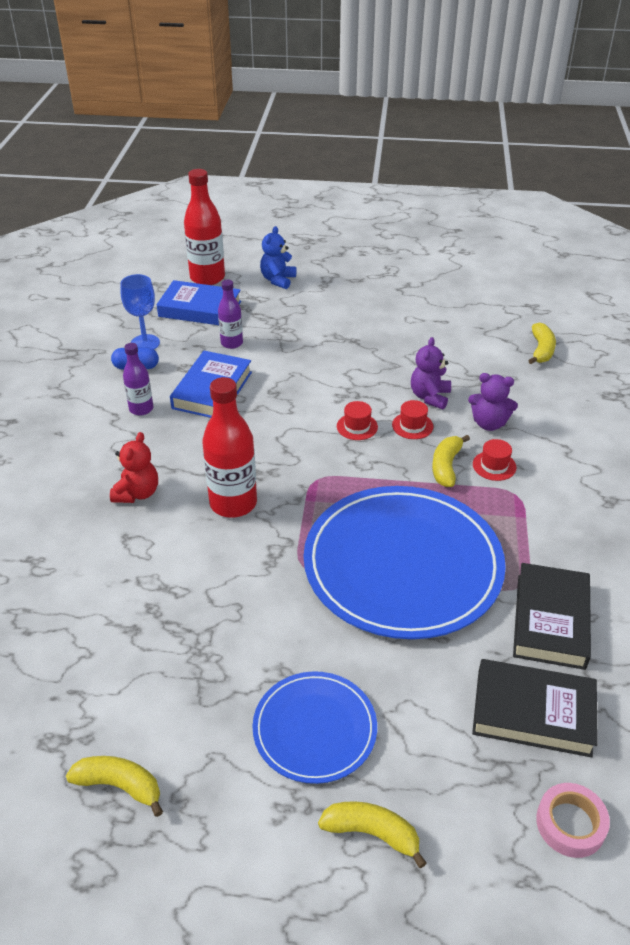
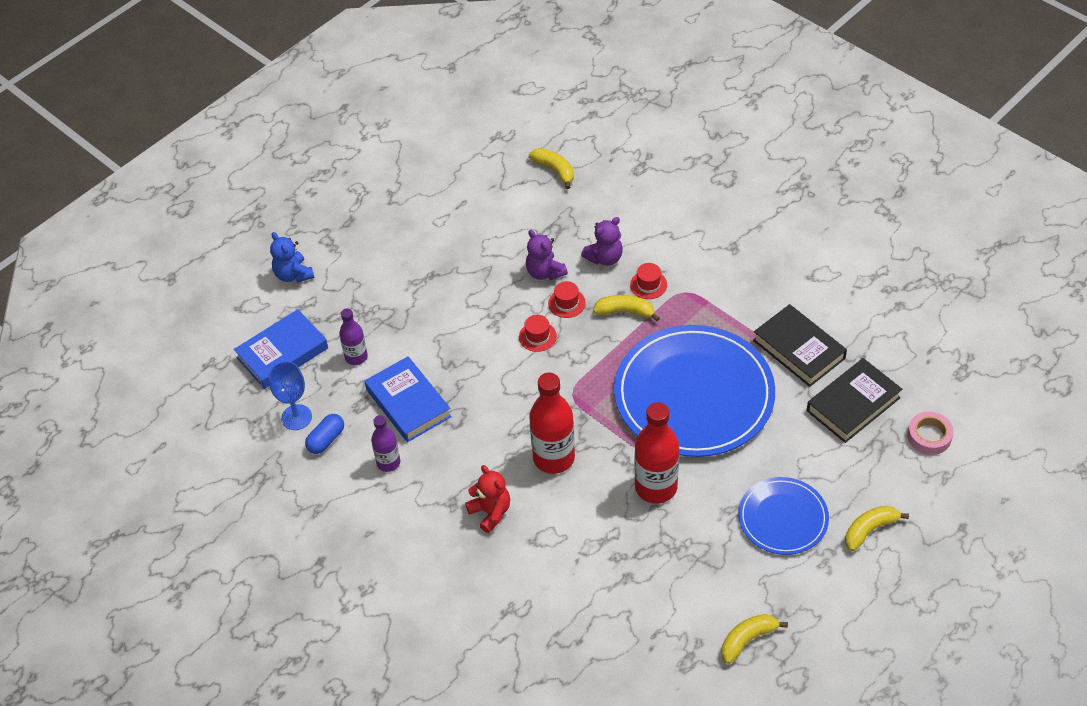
camera: 50 degrees left, 10 degrees up
red bottle [184,169,225,285] -> red bottle moved to [634,402,679,504]
yellow banana [432,435,470,487] -> yellow banana turned 135 degrees clockwise [593,295,660,321]

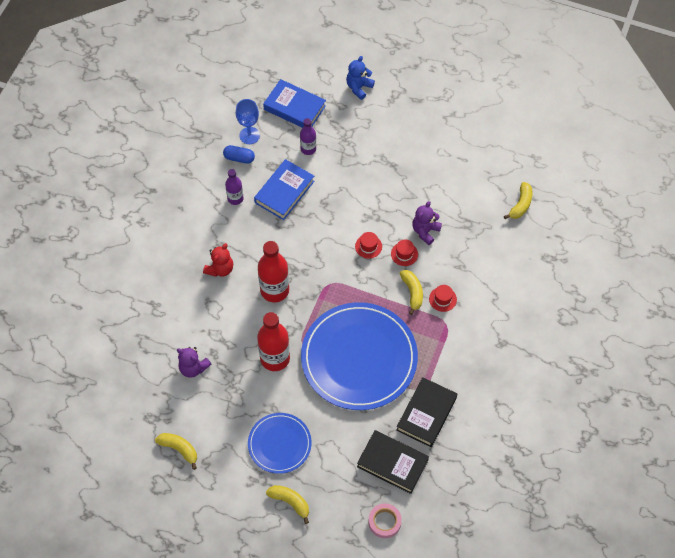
camera: 65 degrees right, 10 degrees up
purple teddy bear [581,217,623,266] -> purple teddy bear moved to [177,347,211,378]

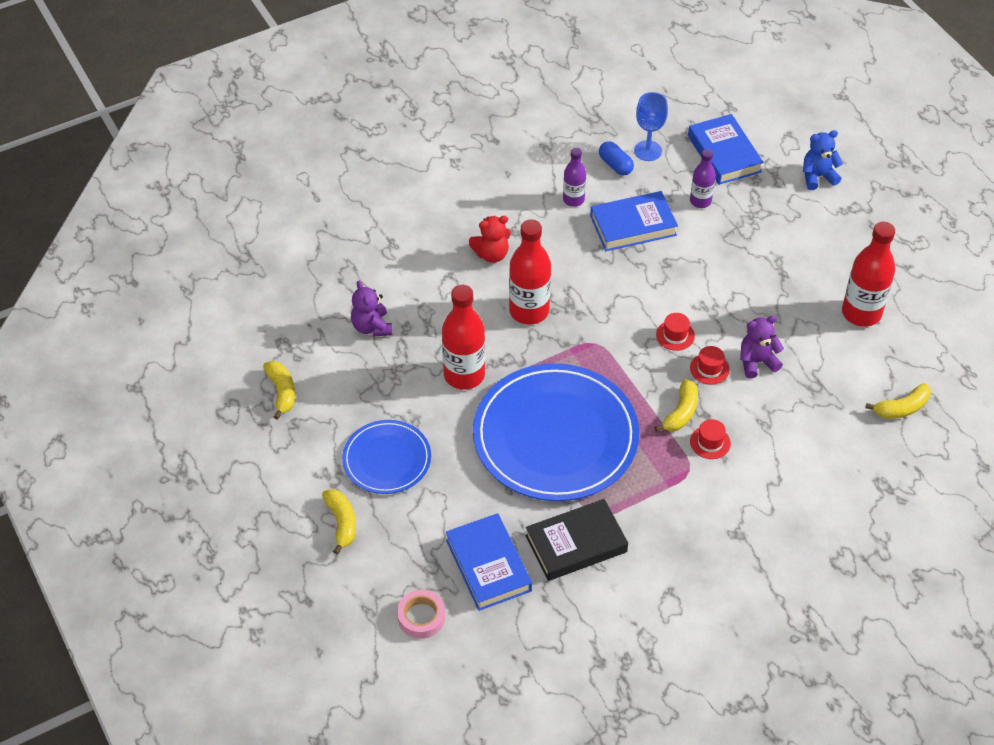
camera: 40 degrees right, 10 degrees down
black book [357,430,429,494] -> blue book [446,513,532,611]
none -> red bottle [842,222,895,327]

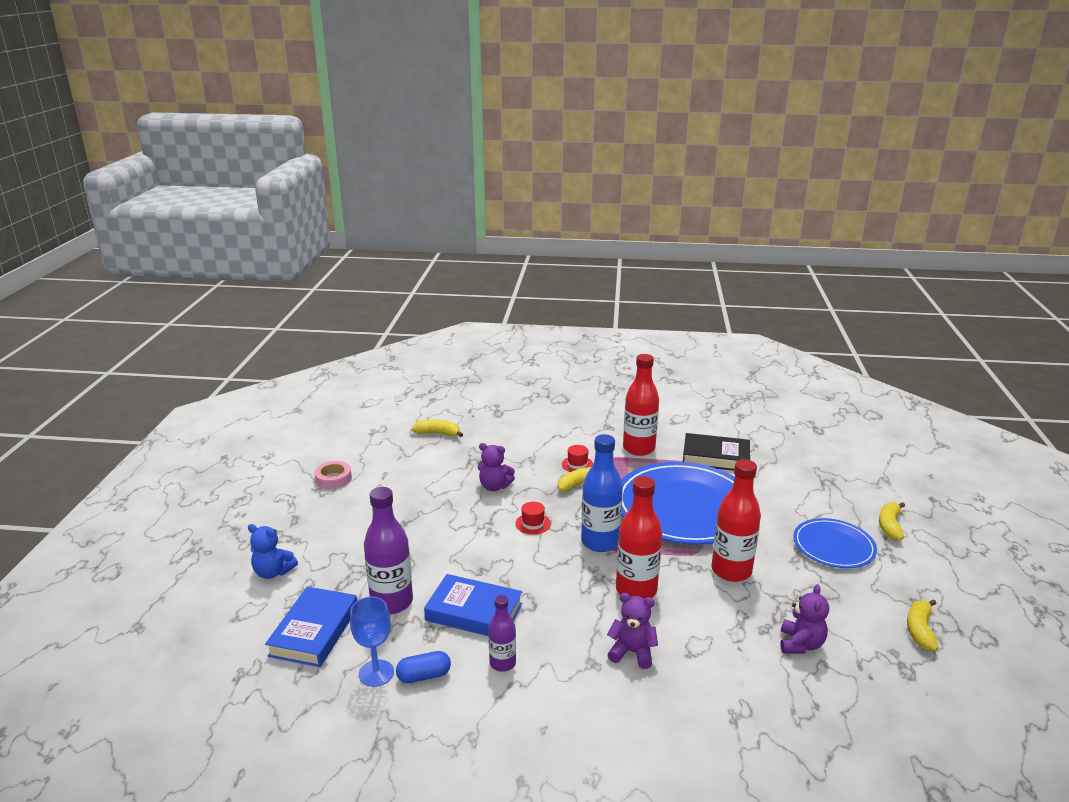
camera: 145 degrees left, 25 degrees down
pink tape [397,590,445,639] -> pink tape moved to [314,461,352,489]
blue book [446,513,532,611] -> none
red teddy bear [469,216,511,263] -> purple teddy bear [607,593,658,669]
blue capsule [599,141,634,175] -> blue capsule turned 75 degrees clockwise [396,651,451,683]
purple bottle [690,149,716,208] -> purple bottle [364,487,413,614], size x1.74
red hat [690,346,729,385] -> none
red bottle [842,222,895,327] -> red bottle moved to [623,354,659,456]
none -> blue bottle [581,434,623,552]

